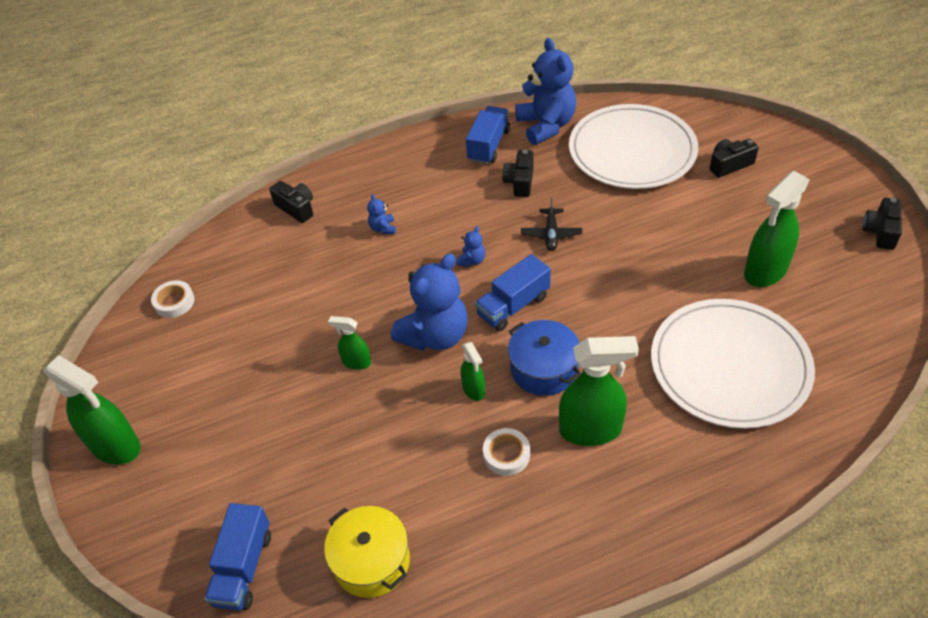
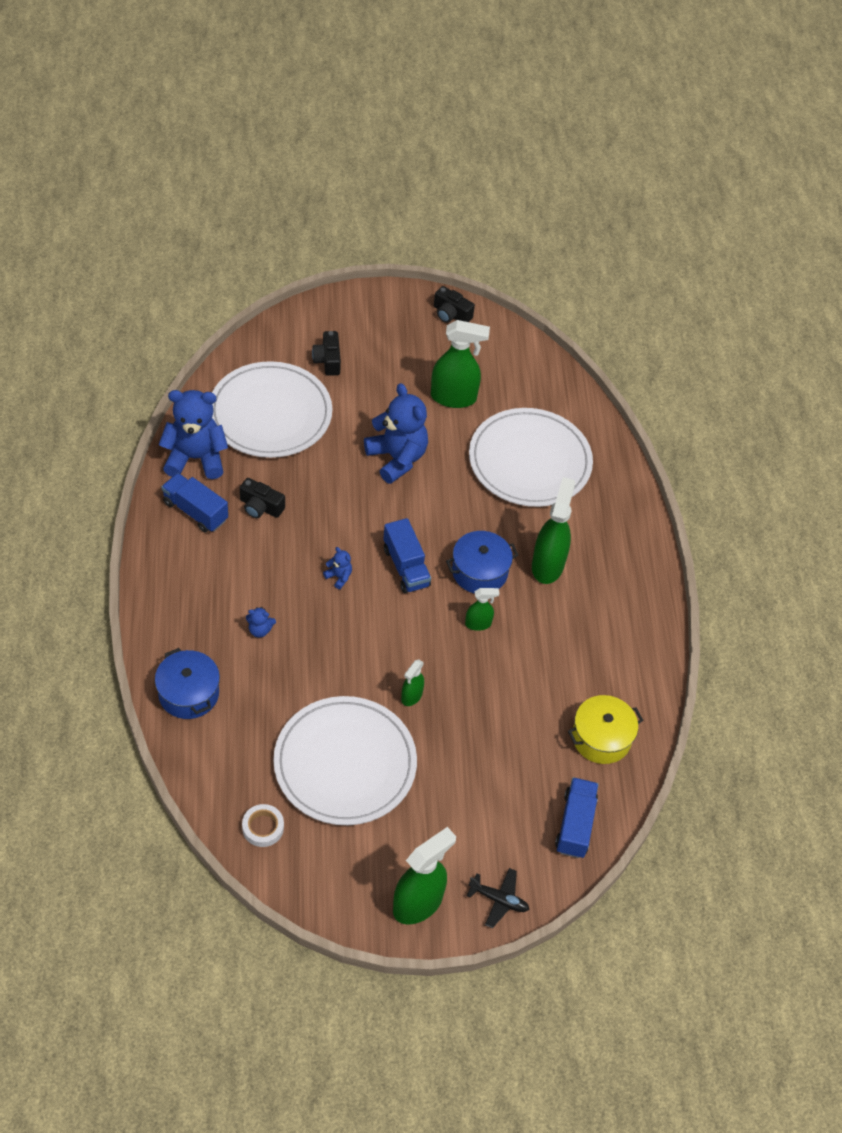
camera: 80 degrees left, 5 degrees up
blue truck [204,503,271,611] -> blue truck turned 105 degrees counterclockwise [555,777,598,858]
black camera [269,181,313,223] -> blue pot [155,648,220,719]
blue teddy bear [391,253,468,351] -> blue teddy bear moved to [364,383,428,484]
white tape [483,428,530,476] -> none
black plane [521,198,582,251] -> black plane moved to [467,868,529,928]
green spray bottle [744,171,810,287] -> green spray bottle turned 60 degrees counterclockwise [431,320,490,408]
none -> white plate [273,696,417,825]

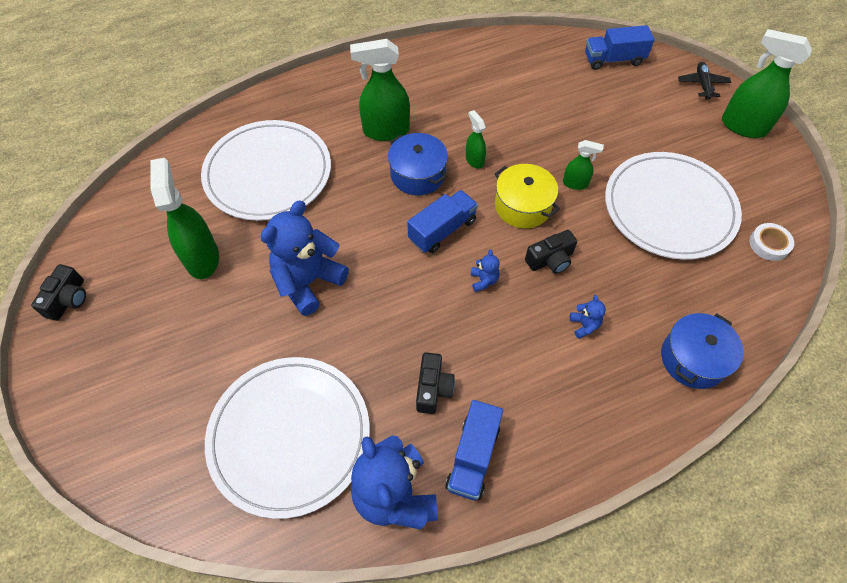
camera: 105 degrees left, 5 degrees up
black camera [312,331,341,376] -> black camera moved to [525,230,577,274]
blue teddy bear [323,547,352,589] -> blue teddy bear turned 150 degrees clockwise [471,249,500,292]
yellow pot [568,695,643,764] -> yellow pot moved to [495,164,560,229]

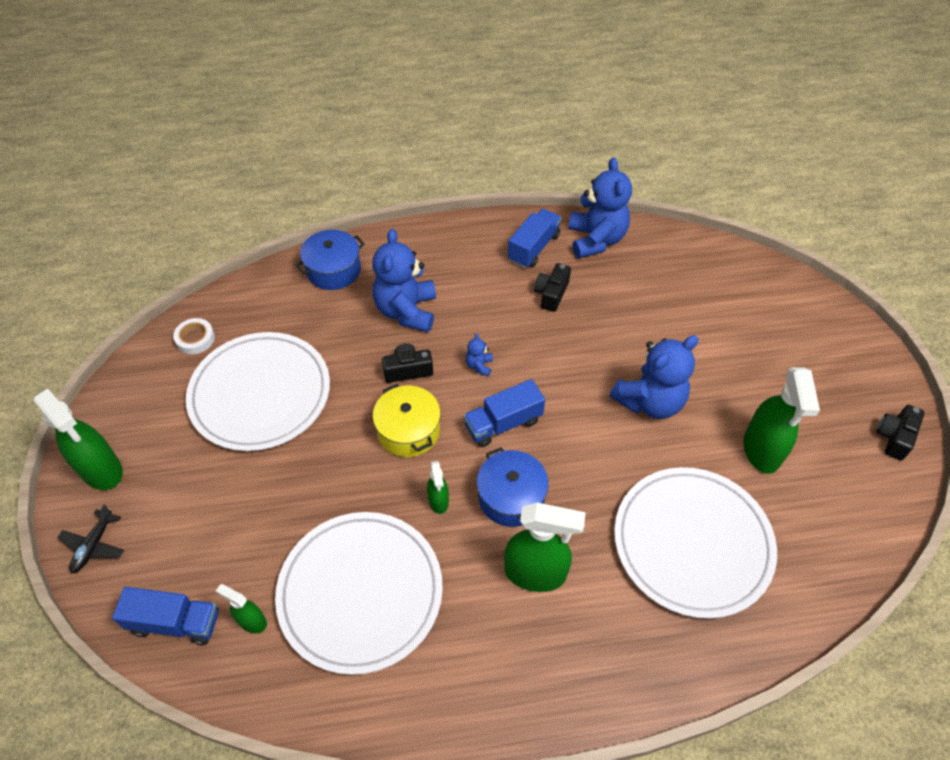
camera: 165 degrees left, 5 degrees down
white plate [205,357,370,519] -> white plate moved to [275,512,443,675]
green spray bottle [563,140,604,190] -> green spray bottle moved to [216,584,267,633]
blue teddy bear [570,295,606,339] -> blue teddy bear [373,229,436,332], size x2.39

